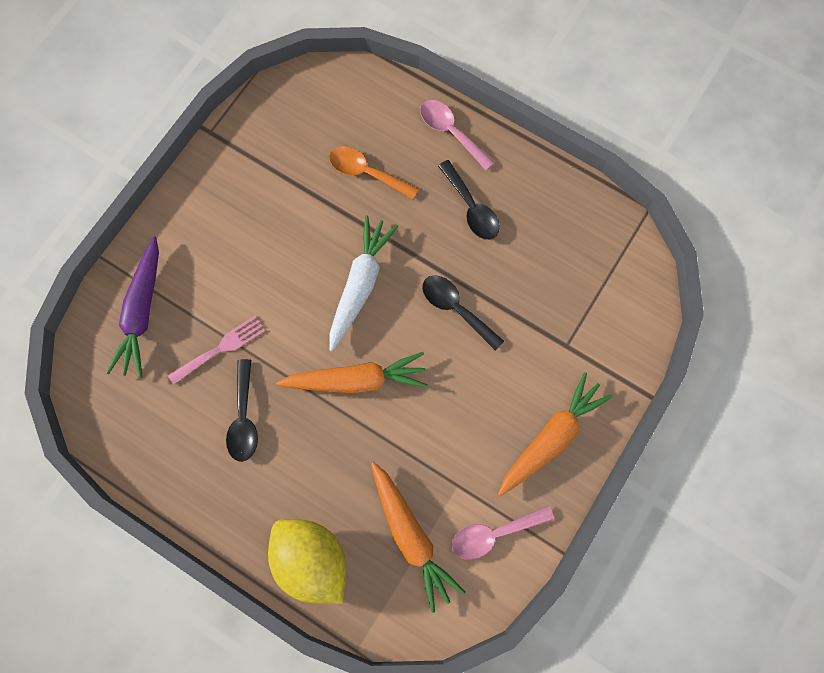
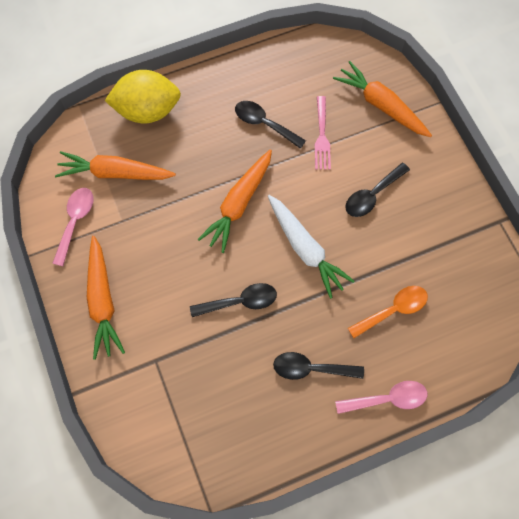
camera: 125 degrees right, 5 degrees down
purple carrot [106,236,159,378] -> orange carrot [333,61,432,137]
none -> black spoon [345,163,410,217]

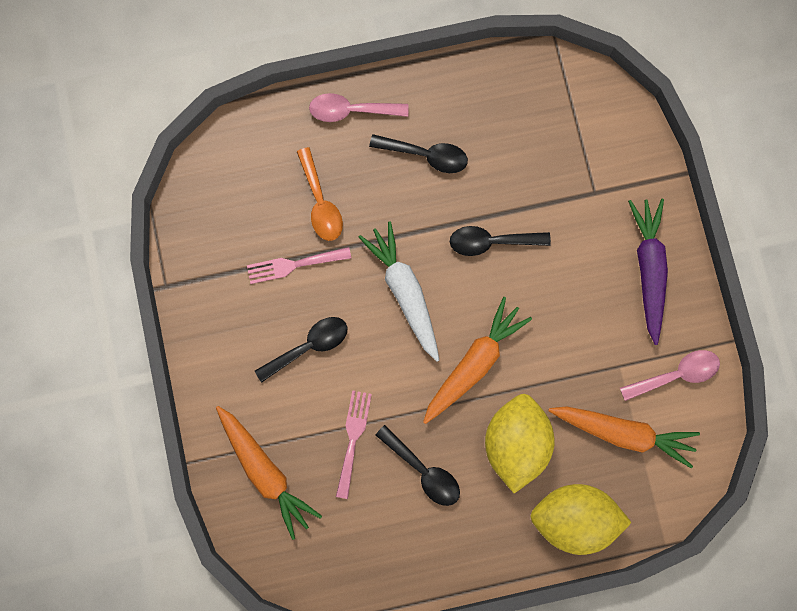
camera: 170 degrees left, 10 degrees up
pink spoon [52,188,93,266] -> pink spoon turned 135 degrees counterclockwise [620,350,720,401]
orange carrot [87,236,125,360] -> purple carrot [628,199,668,345]
orange spoon [348,286,428,338] -> orange spoon turned 90 degrees counterclockwise [297,147,343,241]
none -> pink fork [247,247,351,284]
none -> yellow lemon [485,394,555,493]

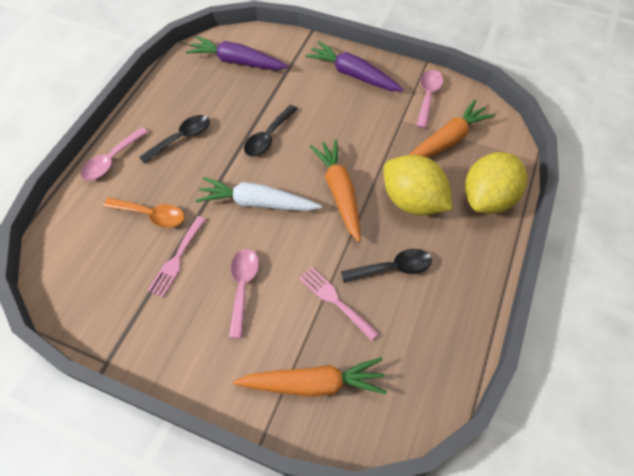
camera: 55 degrees left, 20 degrees down
black spoon [255,317,348,383] -> pink spoon [229,249,259,338]
none -> purple carrot [186,36,289,70]

